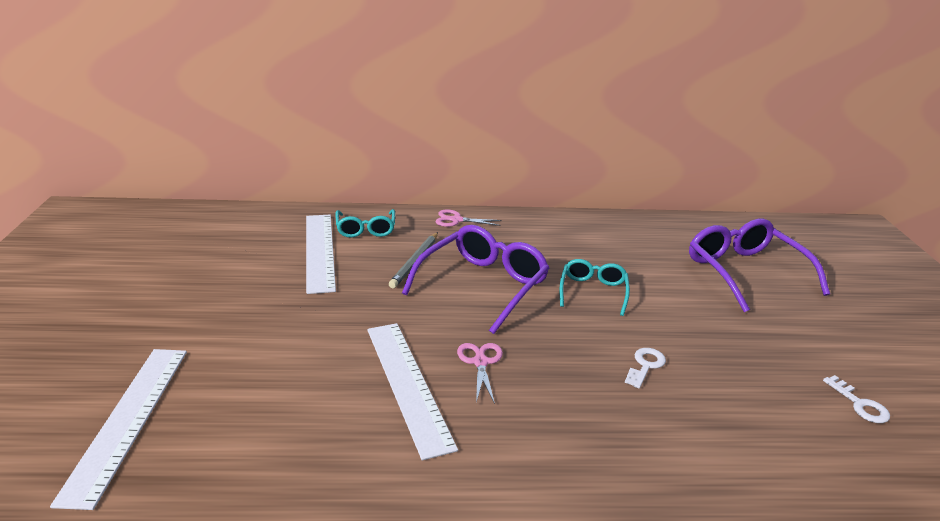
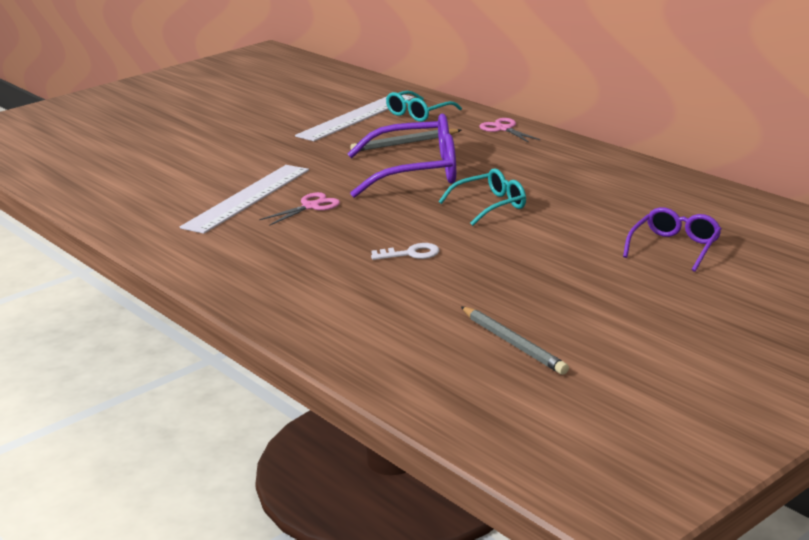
camera: 55 degrees right, 5 degrees down
white ruler [50,349,187,510] -> none
purple glasses [689,219,830,312] -> purple glasses [623,207,721,272], size x0.57
white key [823,375,890,423] -> grey pencil [461,307,569,375]

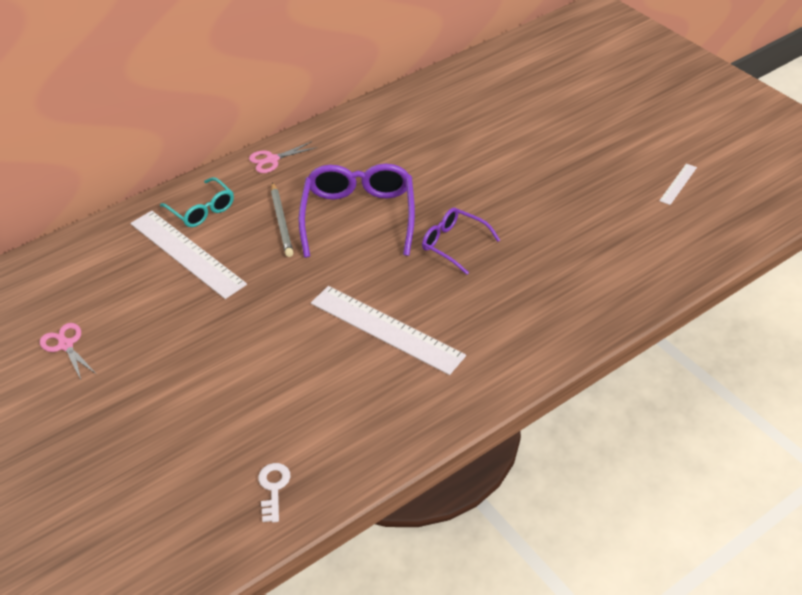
camera: 85 degrees left, 20 degrees up
pink scissors [259,192,340,226] -> pink scissors moved to [40,323,96,379]
white key [371,243,439,260] -> white key moved to [258,463,290,523]
turquoise glasses [438,168,526,226] -> none
grey pencil [461,307,569,375] -> white ruler [659,164,697,205]
purple glasses [623,207,721,272] -> purple glasses moved to [422,207,500,275]

